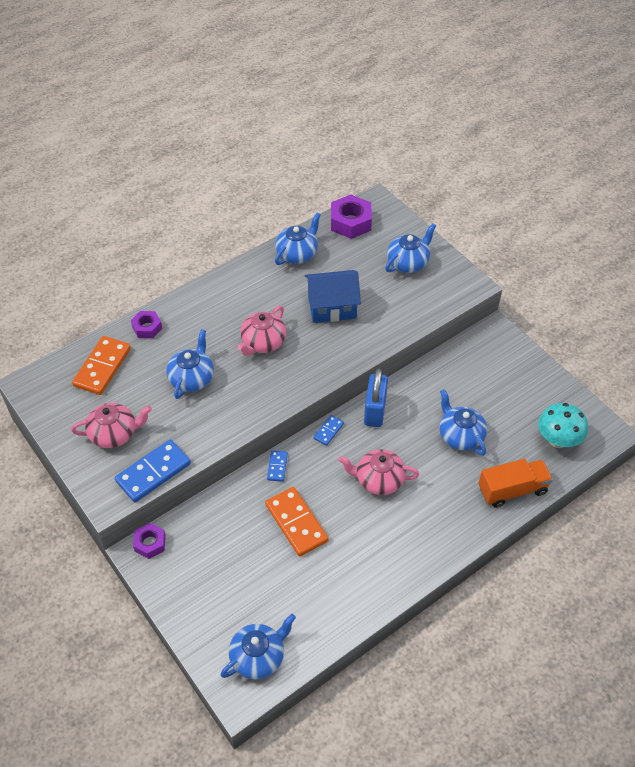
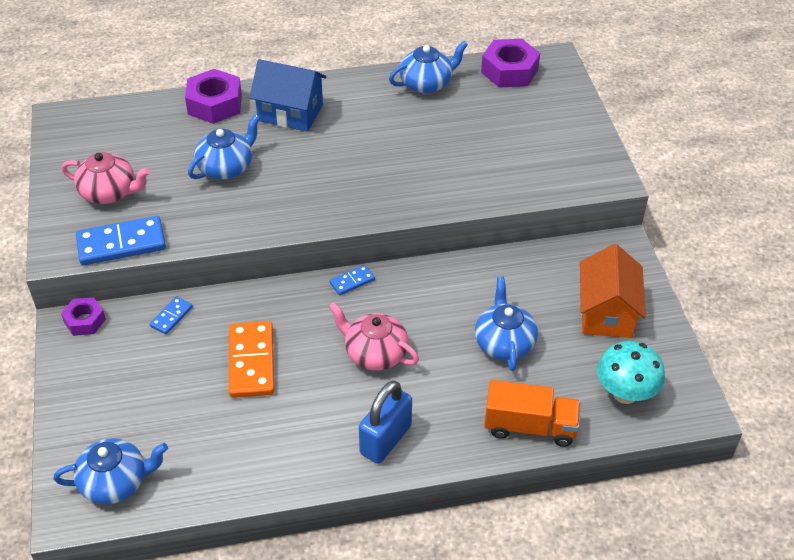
camera: 25 degrees right, 5 degrees down
orange domino [72,336,131,395] -> none
purple nut [131,311,162,338] -> purple nut [185,69,242,124], size x1.66
pink teapot [237,306,286,356] -> none
blue domino [267,450,288,482] -> blue domino moved to [150,296,193,334]
blue house [305,270,361,323] -> blue house moved to [250,59,327,132]
blue padlock [364,368,388,427] -> blue padlock moved to [359,381,412,464]
blue teapot [385,223,436,273] -> none
none -> orange house [580,244,646,338]

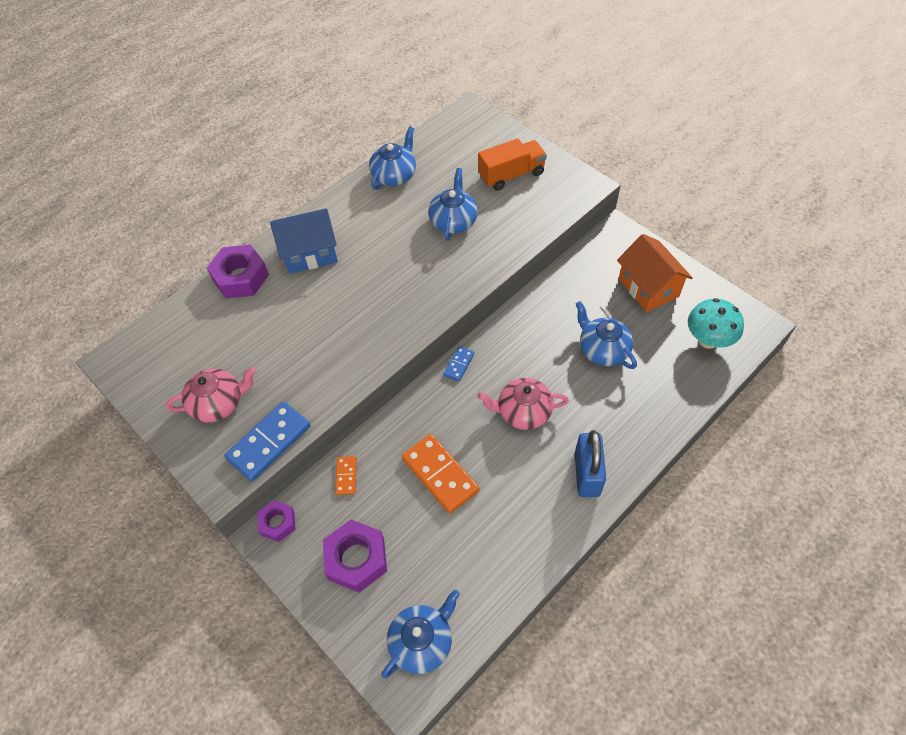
camera: 30 degrees left, 10 degrees up
blue domino [150,296,193,334] -> orange domino [335,456,357,495]
blue teapot [188,114,260,180] -> blue teapot moved to [428,168,478,241]
purple nut [481,39,540,88] -> purple nut moved to [323,520,387,593]
orange truck [484,380,581,447] -> orange truck moved to [478,138,547,191]

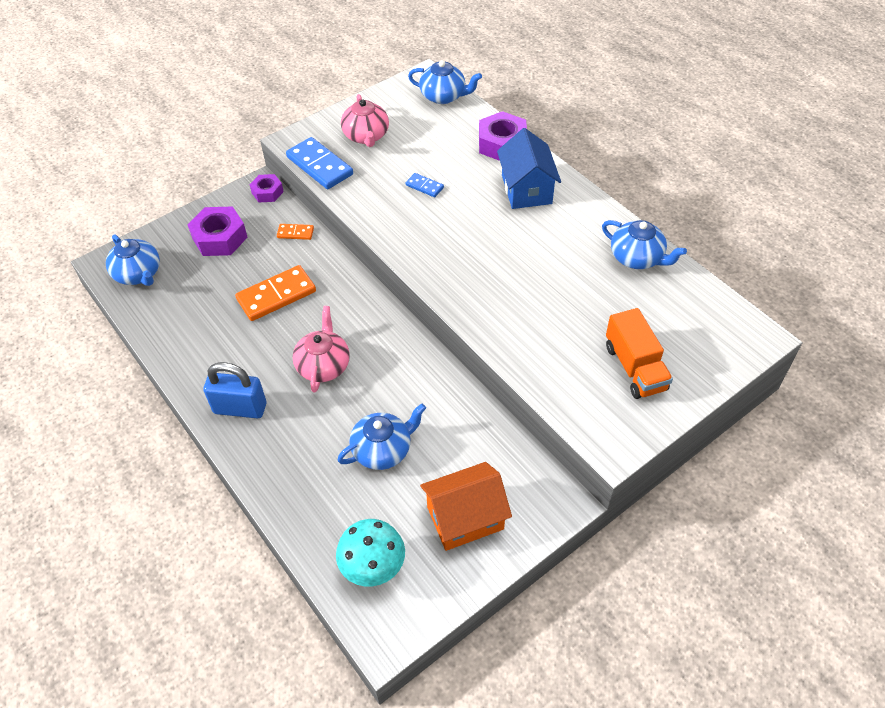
camera: 95 degrees right, 5 degrees down
blue teapot [428,168,478,241] -> blue teapot moved to [408,60,482,104]
blue domino [443,346,474,382] -> blue domino moved to [406,173,444,197]

